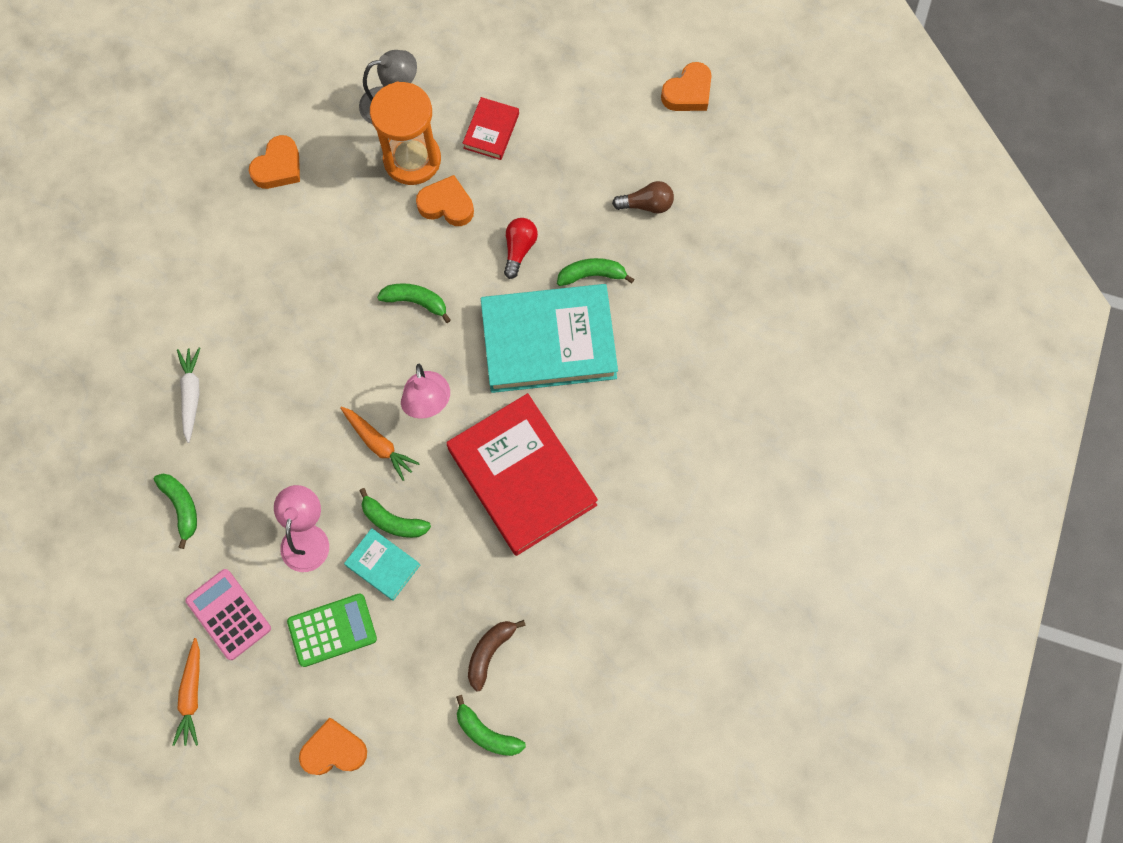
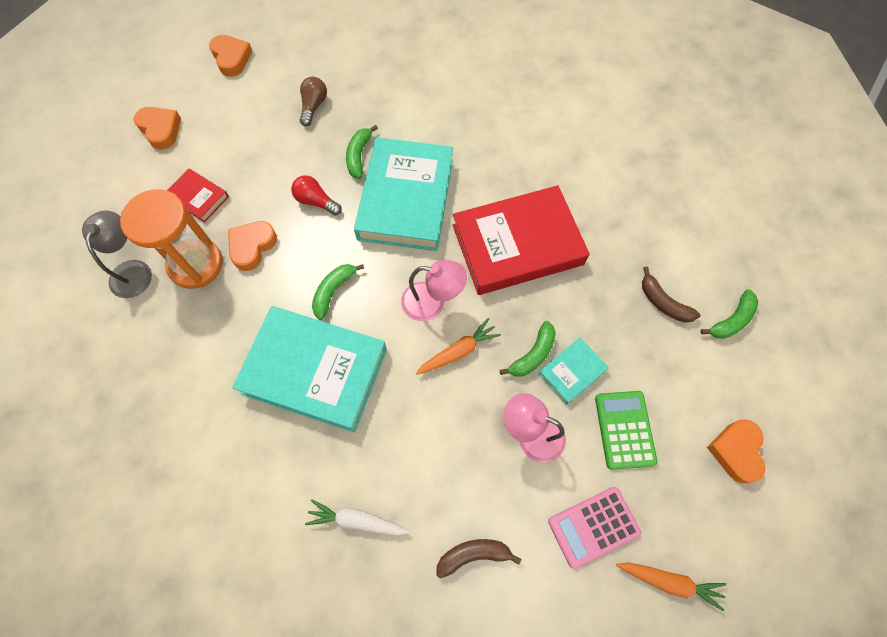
camera: 75 degrees left, 5 degrees down
green banana [154,474,197,549] -> brown banana [436,539,521,578]
orange heart [249,135,300,189] -> orange heart moved to [134,107,181,150]
none -> turquoise book [232,306,387,432]

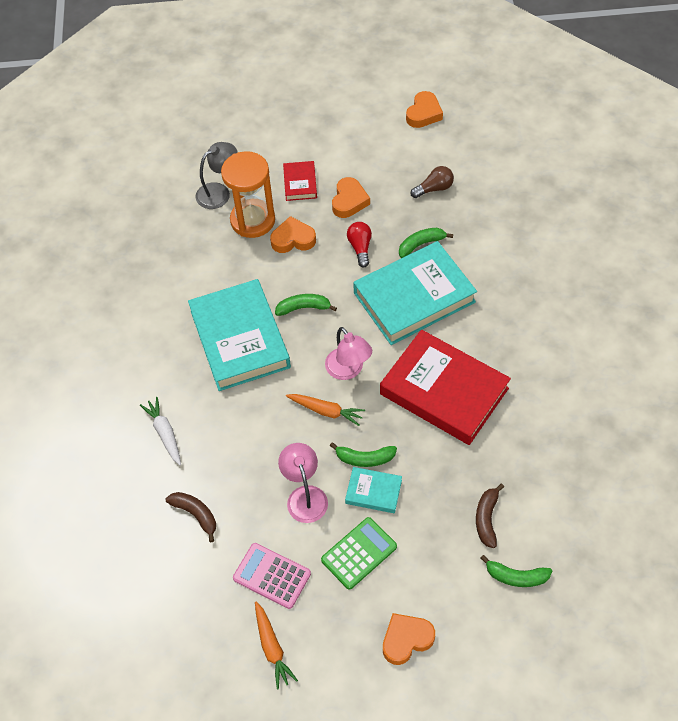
camera: 55 degrees right, 10 degrees down
orange heart [134,107,181,150] -> orange heart moved to [332,177,370,218]

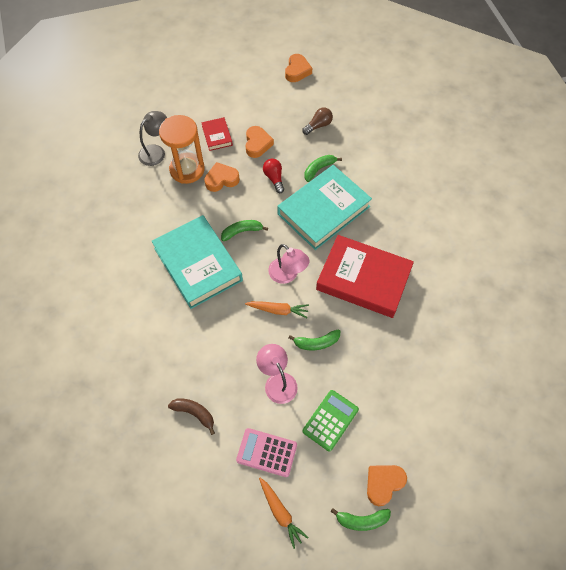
camera: 15 degrees left, 5 degrees up
white carrot [140,397,181,465] -> none
turquoise book [345,467,402,513] -> none
brown banana [476,484,504,548] -> none
green banana [481,555,552,587] -> green banana moved to [330,508,391,531]

